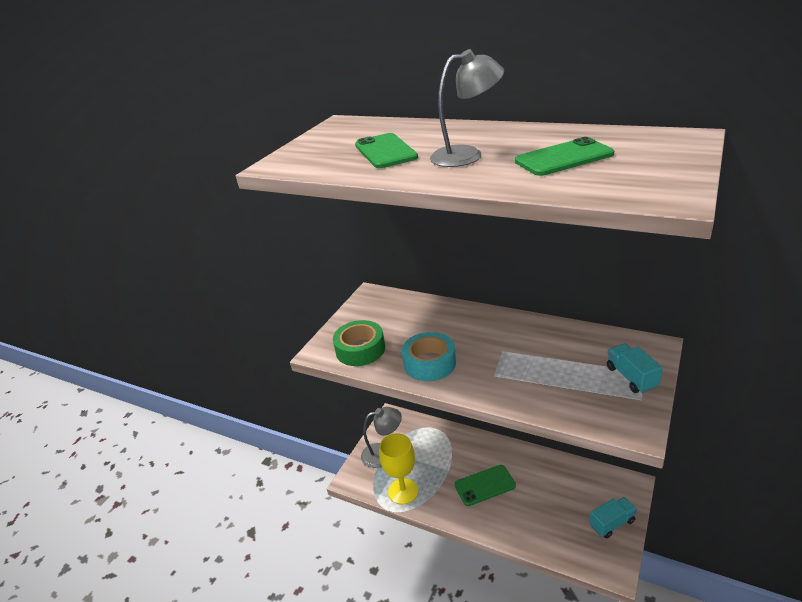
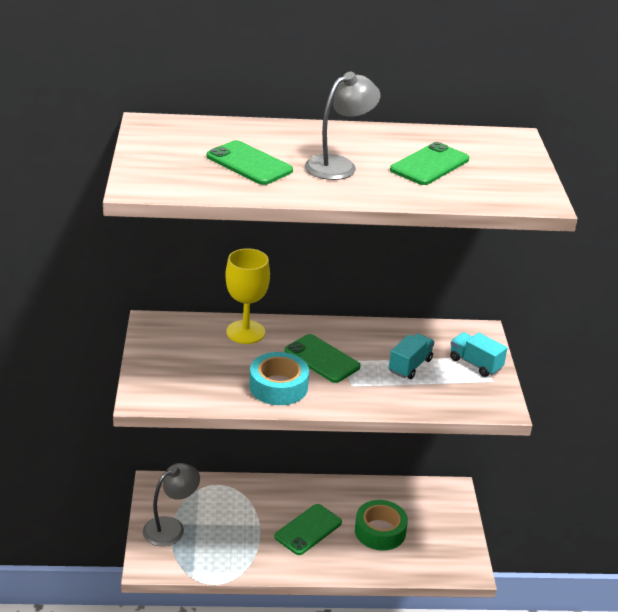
camera: 35 degrees left, 0 degrees up
green tape [333,320,385,366] -> green tape moved to [355,500,408,550]
yellow goblet [379,433,418,505] -> yellow goblet moved to [225,248,270,344]
turquoise truck [590,497,637,539] -> turquoise truck moved to [389,334,434,379]
none -> green phone [285,334,361,383]

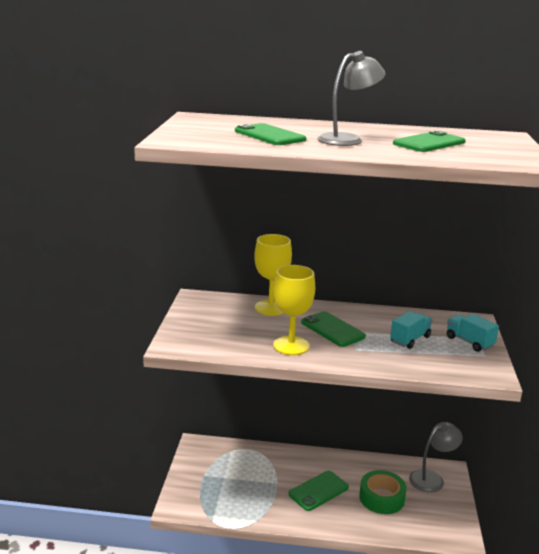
camera: 10 degrees right, 10 degrees down
grey lamp [143,463,200,546] -> grey lamp moved to [409,422,463,493]
turquoise tape [249,352,309,405] -> yellow goblet [273,265,315,355]

